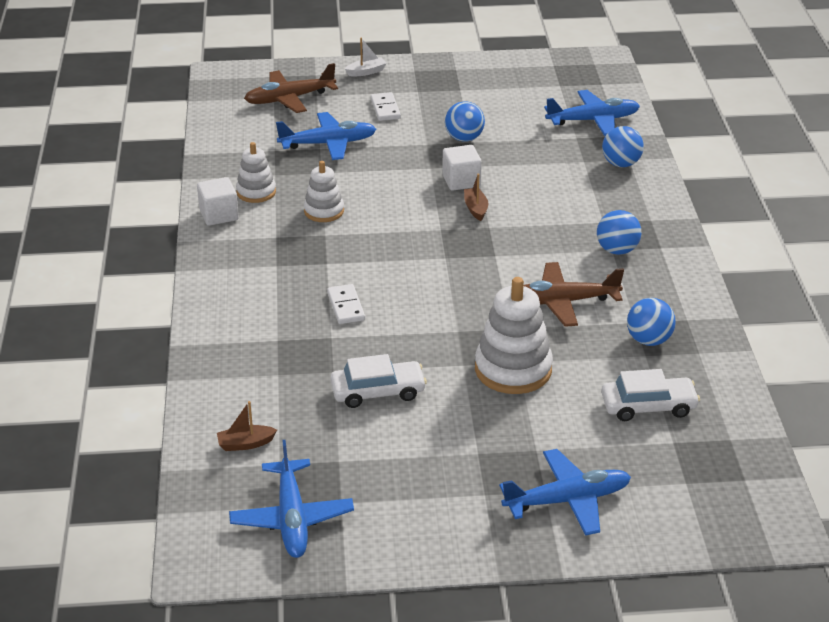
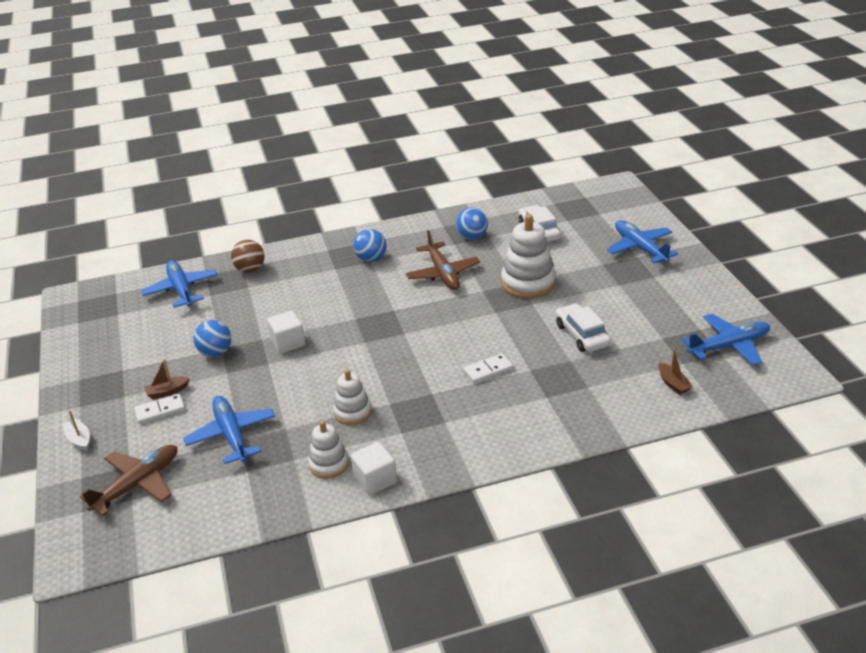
camera: 100 degrees left, 0 degrees up
brown plane [244,63,338,113] -> brown plane turned 105 degrees counterclockwise [80,445,177,516]
brown boat [464,174,488,221] -> brown boat moved to [144,359,190,399]
blue ball [602,126,644,167] -> brown ball [231,240,265,273]

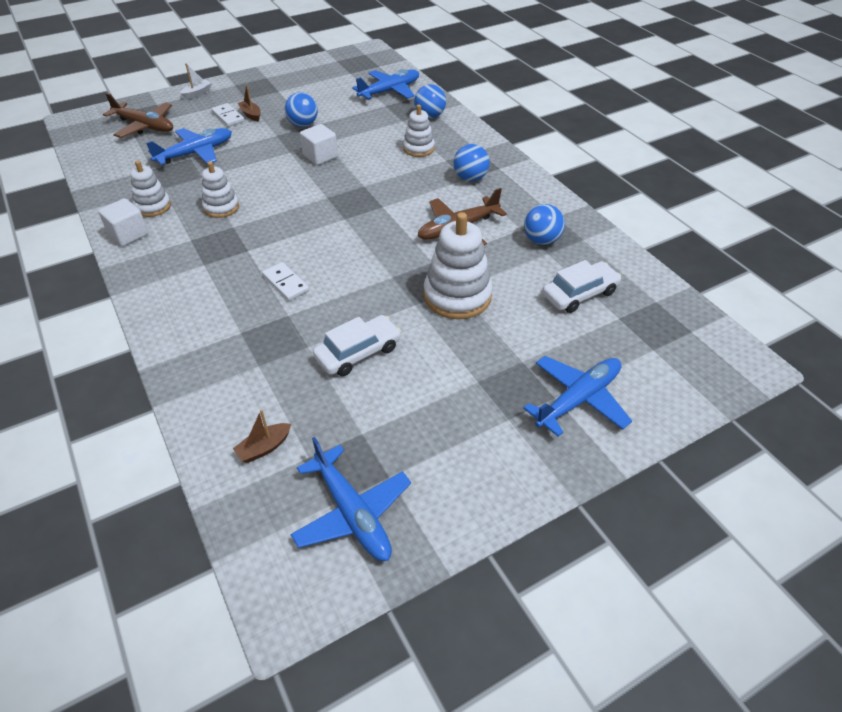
camera: 75 degrees right, 10 degrees up
brown ball [231,240,265,273] -> blue ball [414,84,446,118]
none -> white stacking toy [403,104,435,157]

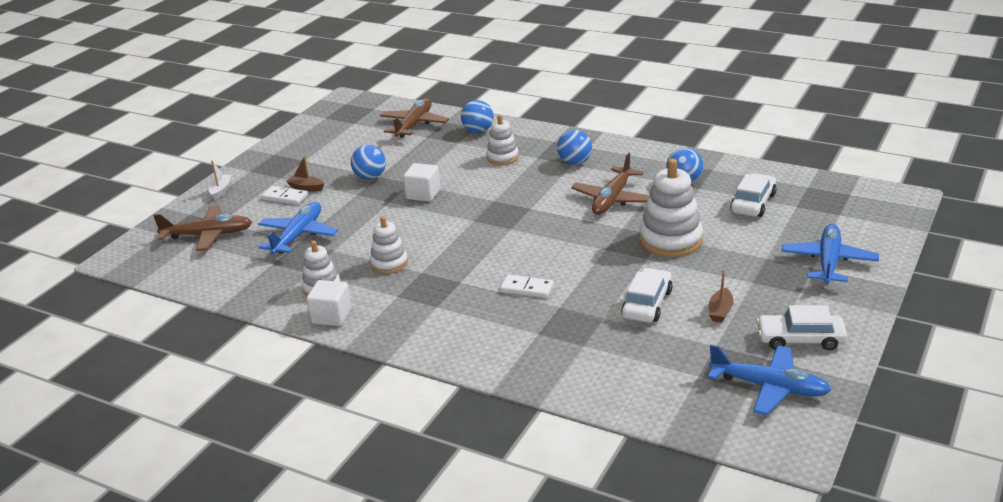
camera: 30 degrees left, 15 degrees down
brown boat [233,409,291,463] -> brown boat moved to [709,269,734,322]
blue plane [352,69,419,100] -> brown plane [380,98,449,138]
none -> white car [756,305,847,351]

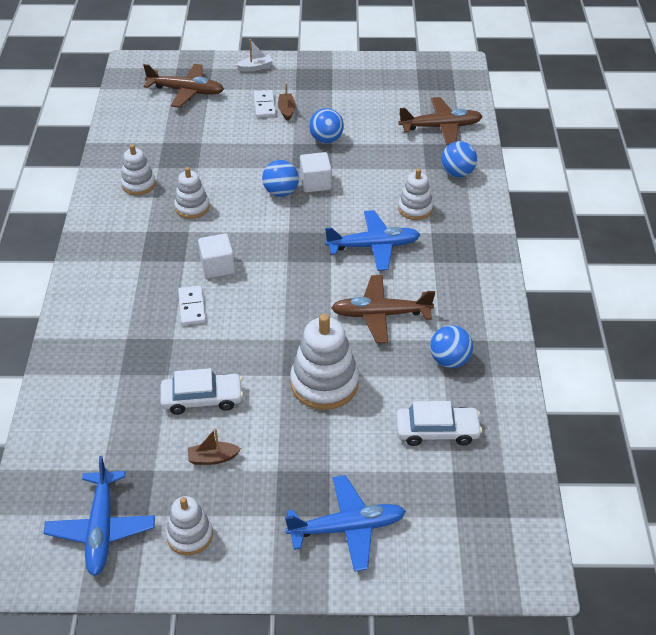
camera: 60 degrees right, 15 degrees up
brown plane [153,205,252,251] -> brown plane turned 45 degrees counterclockwise [143,64,224,108]
blue plane [258,202,338,254] -> blue plane moved to [325,210,420,271]
white cube [306,280,352,326] -> white cube moved to [198,234,235,278]
blue ball [557,130,592,165] -> blue ball moved to [262,160,299,197]
white car [756,305,847,351] -> white stacking toy [166,496,213,555]

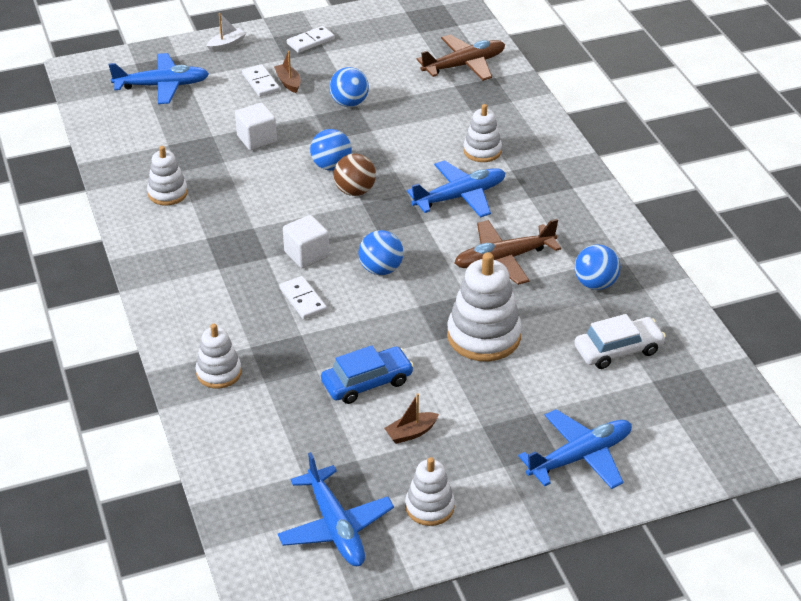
camera: 20 degrees left, 5 degrees down
brown plane [143,64,224,108] -> blue plane [108,53,209,104]
white car [160,368,243,415] -> blue car [321,345,414,404]
white stacking toy [174,167,210,219] -> white stacking toy moved to [196,324,242,389]
white cube [300,152,332,192] -> white cube moved to [235,103,277,150]
blue ball [441,141,477,178] -> blue ball moved to [358,230,403,275]
none -> white domino [287,26,335,53]
none -> brown ball [333,153,376,196]

